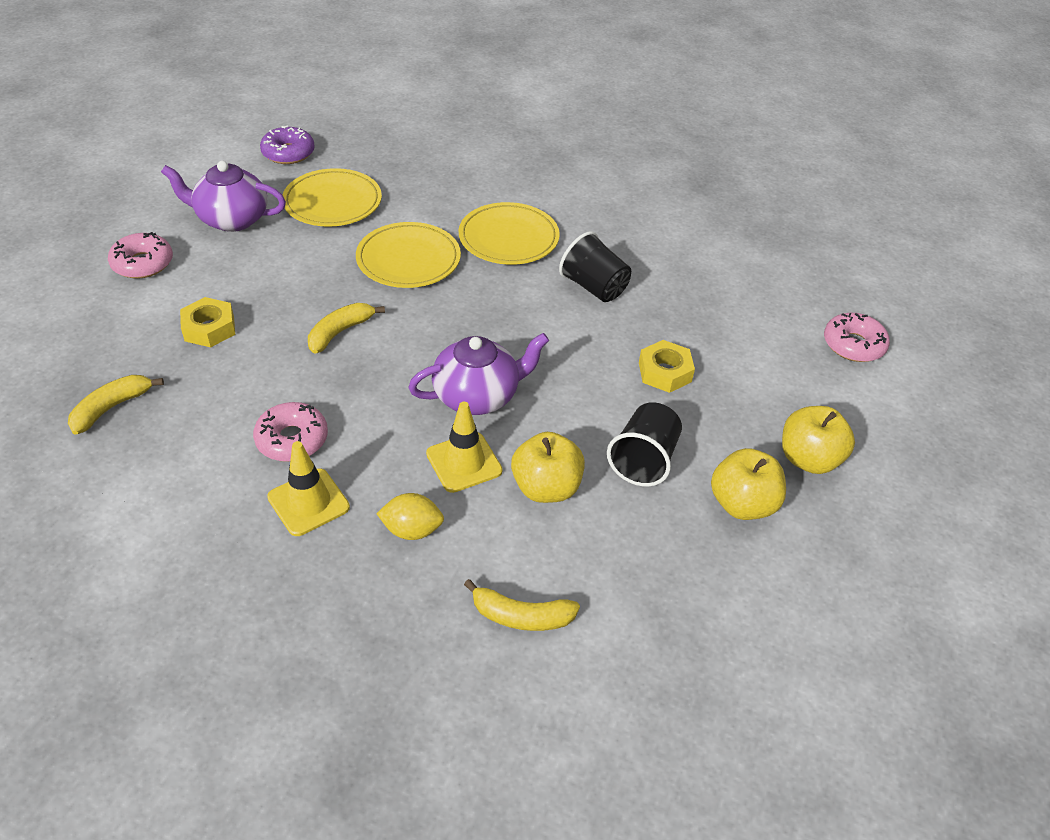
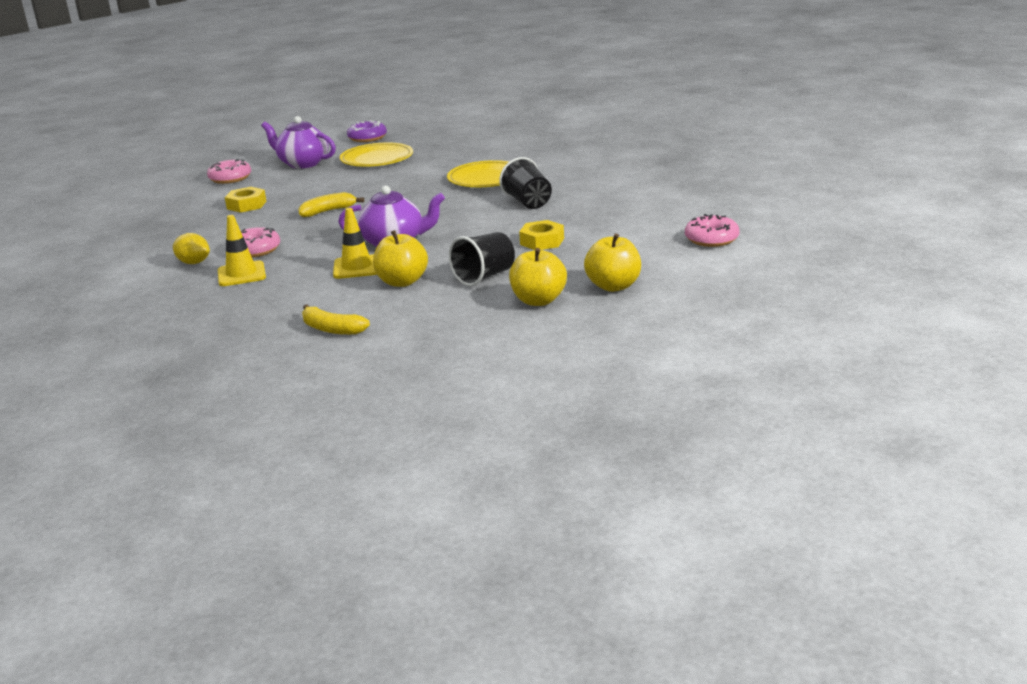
camera: 25 degrees right, 20 degrees down
yellow banana [68,375,164,435] -> none
yellow plate [356,222,461,288] -> none
yellow lemon [376,493,444,540] -> yellow lemon moved to [173,233,210,264]

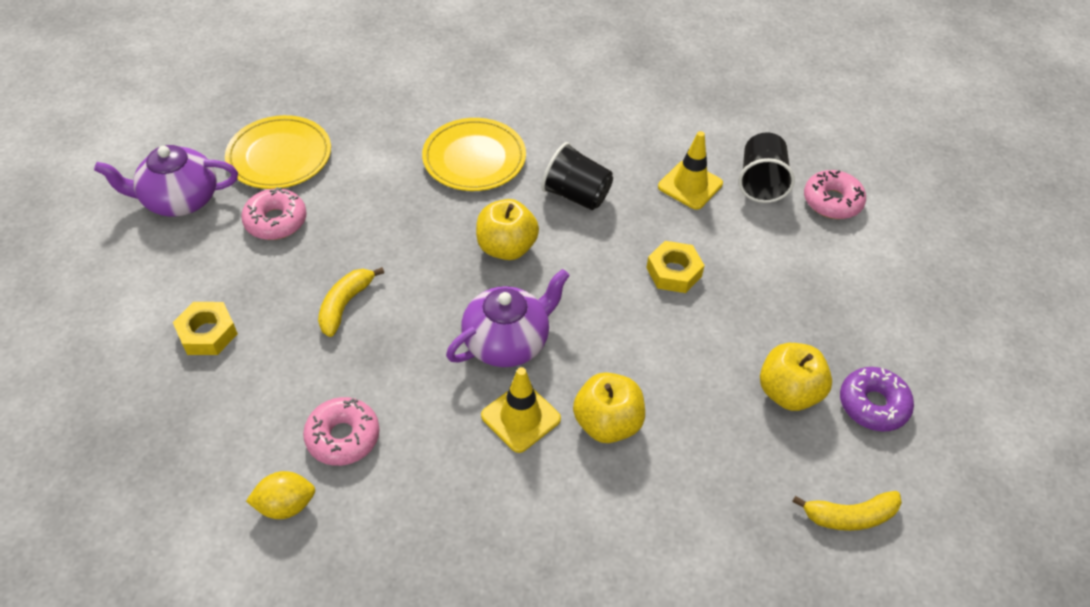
camera: 40 degrees left, 25 degrees up
pink donut [207,159,251,184] -> pink donut moved to [241,187,307,240]
yellow traffic cone [218,215,266,286] -> yellow traffic cone moved to [658,131,723,210]
yellow banana [302,304,370,335] -> yellow banana moved to [792,491,902,531]
purple donut [347,120,387,142] -> purple donut moved to [840,367,914,432]
black cup [449,232,515,286] -> black cup moved to [738,132,795,203]
yellow apple [584,234,641,292] -> yellow apple moved to [476,199,539,260]

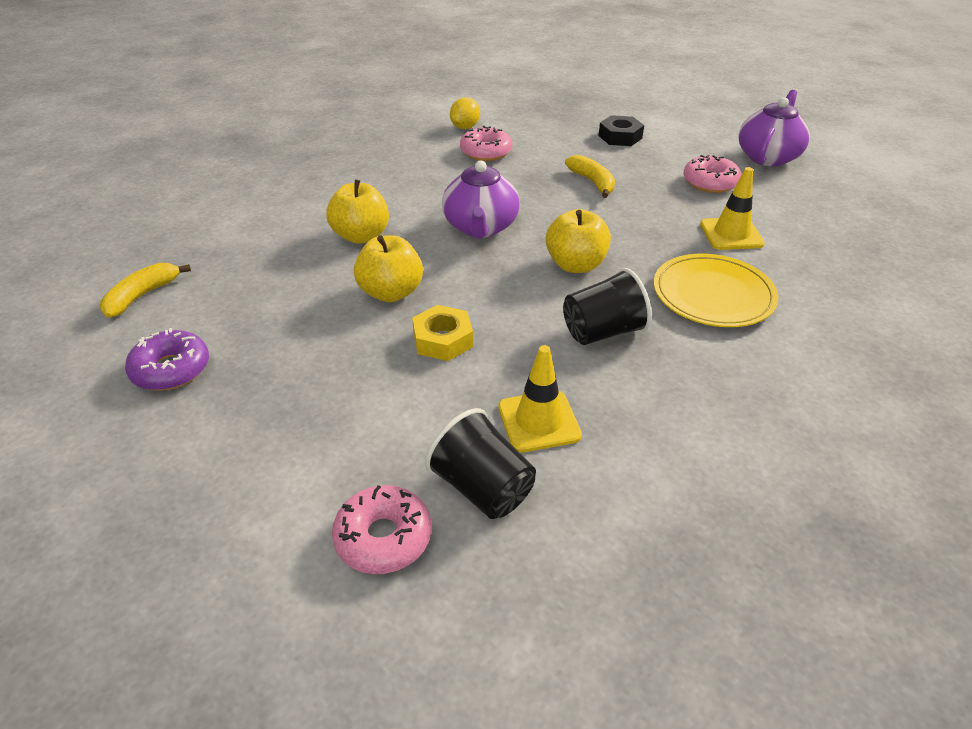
camera: 130 degrees right, 10 degrees down
yellow nut [173,302,238,355] -> black nut [598,115,644,146]
yellow plate [225,115,331,189] -> none
yellow traffic cone [481,367,561,453] -> yellow traffic cone moved to [700,167,765,250]
yellow apple [760,343,832,411] -> yellow apple moved to [354,235,423,302]

